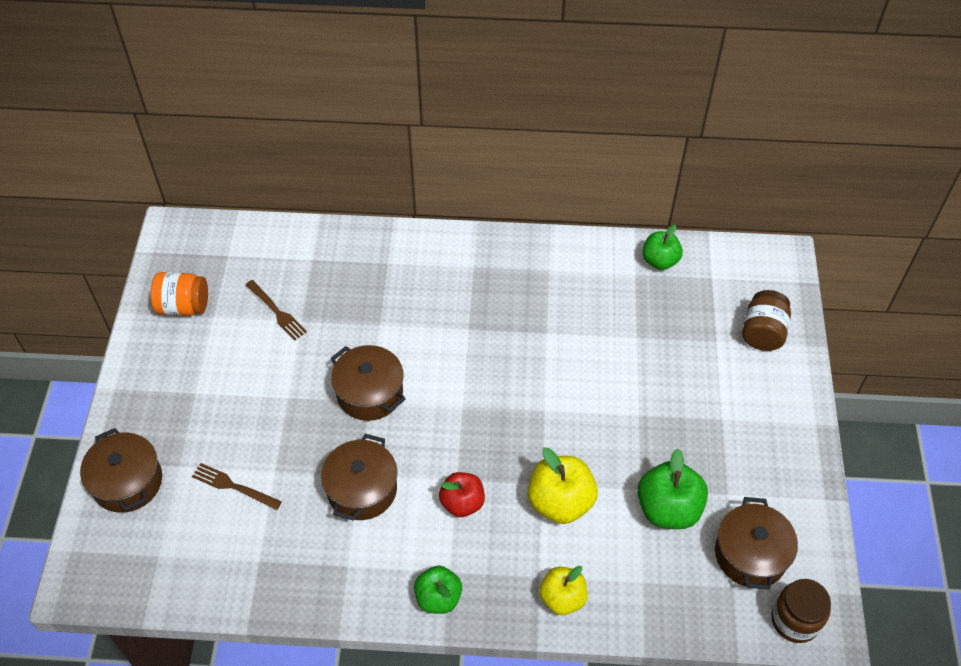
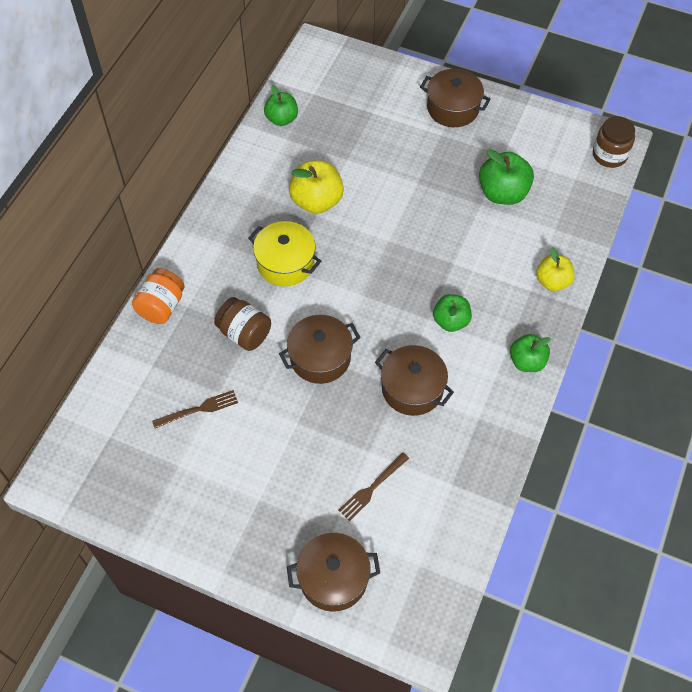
camera: 70 degrees left, 5 degrees up
orange jar [151,272,208,316] -> orange jar moved to [132,268,185,324]
red apple [439,472,485,517] -> green apple [433,294,472,332]
yellow apple [528,448,598,524] -> yellow apple moved to [289,160,344,214]
brown pot [715,497,798,590] -> brown pot moved to [420,69,491,127]
brown jar [742,290,791,351] -> brown jar moved to [214,297,271,351]
none -> yellow pot [248,221,321,286]

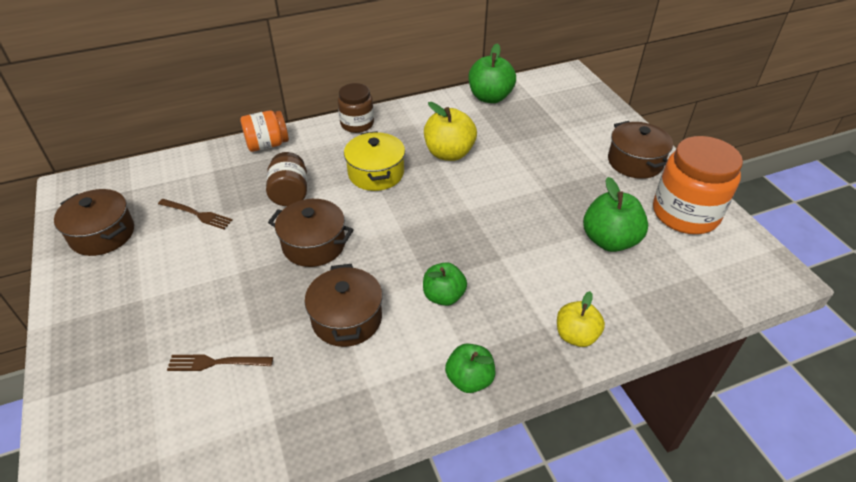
camera: 45 degrees right, 15 degrees down
green apple [264,85,298,126] -> green apple [469,43,516,103], size x1.51
brown pot [287,533,380,612] -> brown pot moved to [54,189,134,256]
brown jar [593,116,635,168] -> brown jar moved to [338,83,374,133]
none -> orange jar [653,136,743,234]

